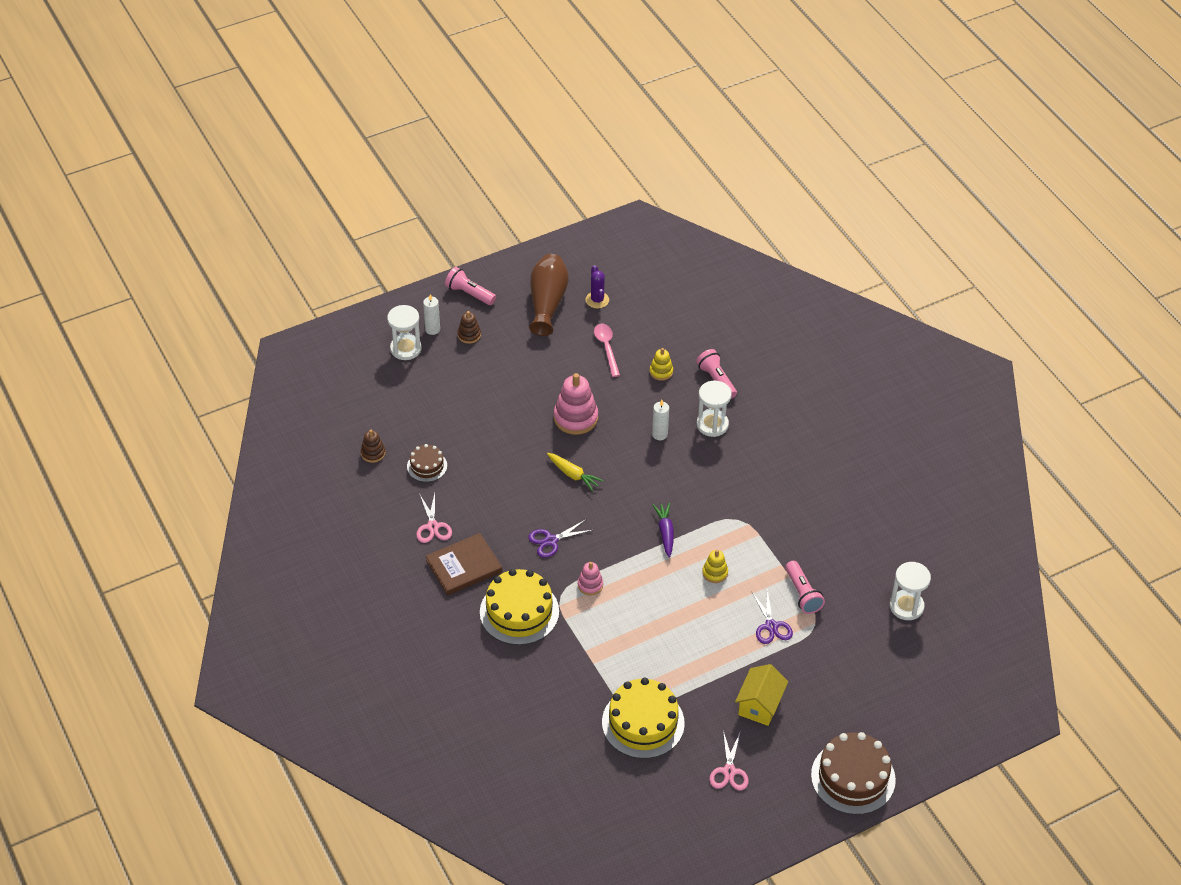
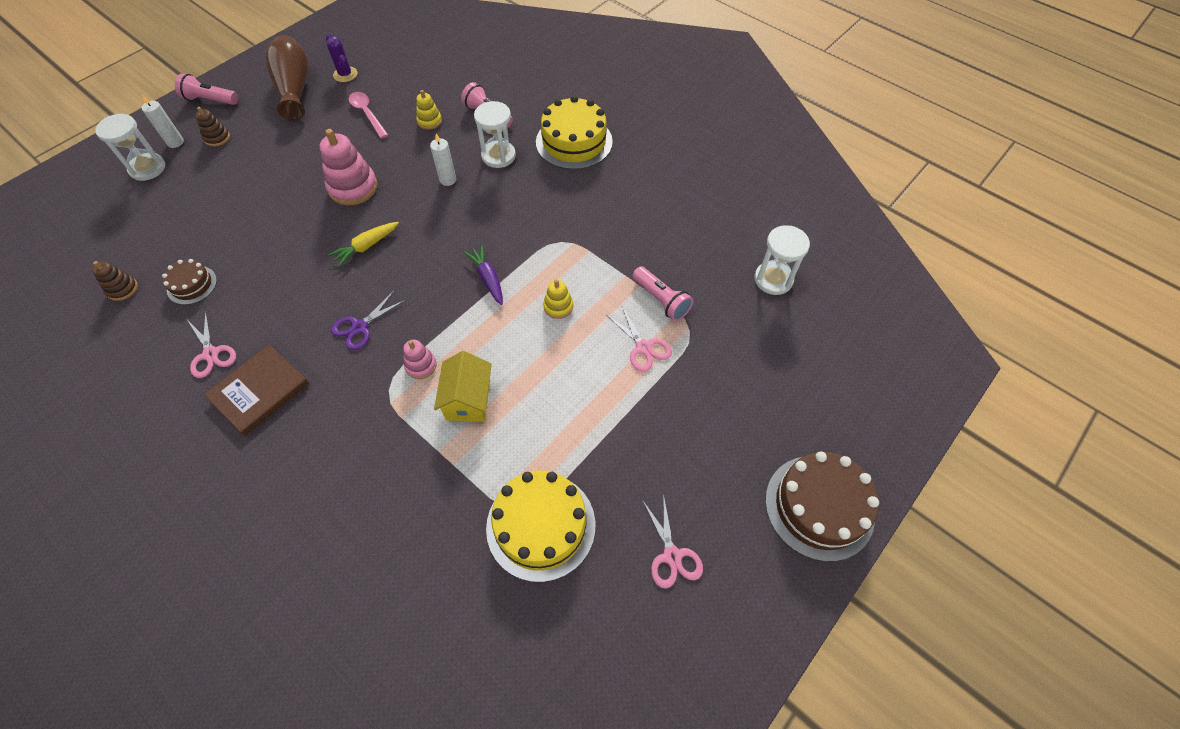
camera: 20 degrees left, 10 degrees up
yellow cake [480,569,559,645] -> yellow cake moved to [536,96,613,170]
yellow carrot [547,453,603,491] -> yellow carrot turned 120 degrees clockwise [328,222,399,267]
yellow house [735,664,788,726] -> yellow house moved to [434,351,492,422]
purple scissors [751,589,793,644] -> pink scissors [606,307,672,372]

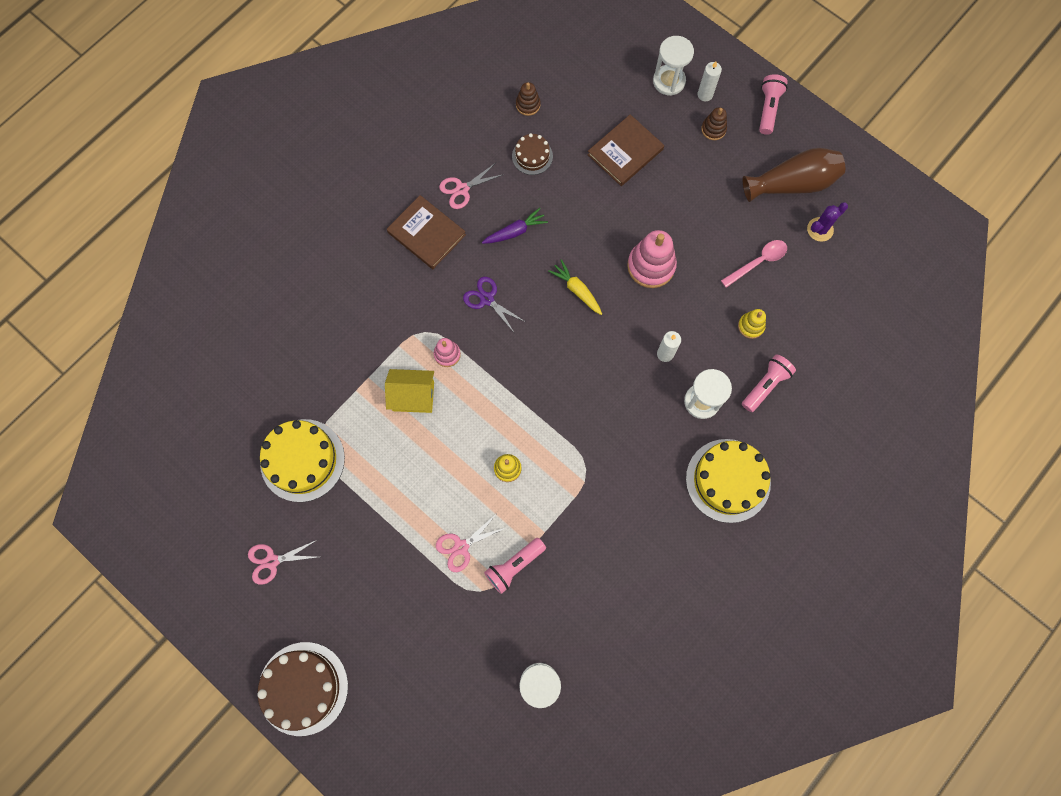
camera: 90 degrees right, 15 degrees up
purple carrot [464,245,503,305] -> purple carrot moved to [482,208,548,244]
none -> brown book [587,114,664,186]

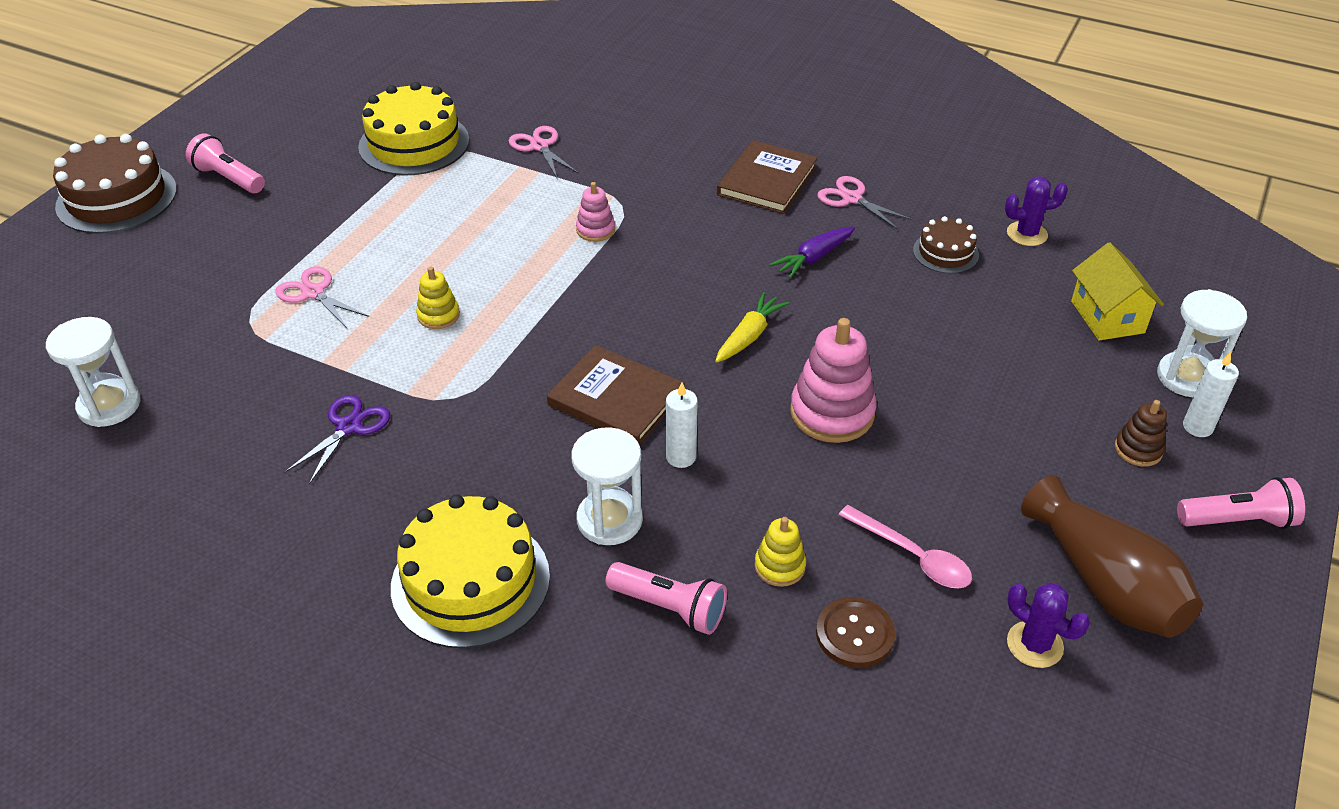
camera: 75 degrees right, 30 degrees down
pink scissors [248,540,317,585] -> pink scissors moved to [509,126,578,178]
yellow house [385,369,434,413] -> yellow house moved to [1071,242,1164,341]
purple scissors [463,277,525,332] -> purple scissors moved to [285,395,390,484]
purple carrot [482,208,548,244] -> purple carrot turned 90 degrees clockwise [770,227,855,279]
pink flashlight [484,538,546,594] -> pink flashlight moved to [186,133,265,193]
brown stacking toy [516,82,541,116] -> purple cactus [1005,176,1068,246]
brown book [587,114,664,186] -> brown book moved to [547,345,685,445]
none -> brown button [816,597,895,668]

